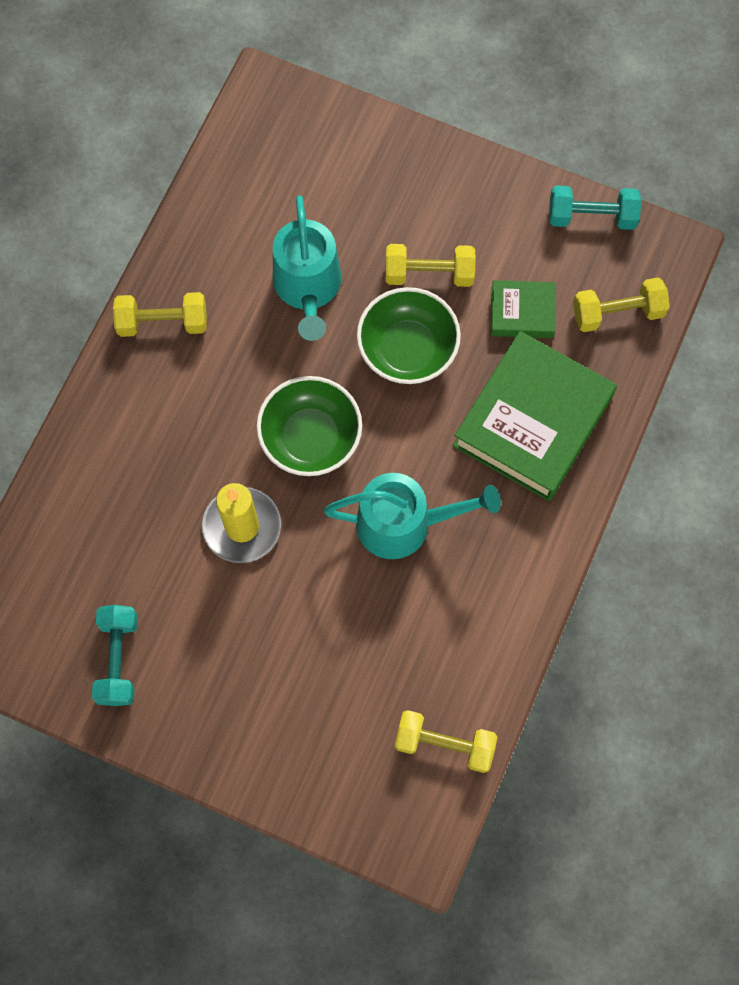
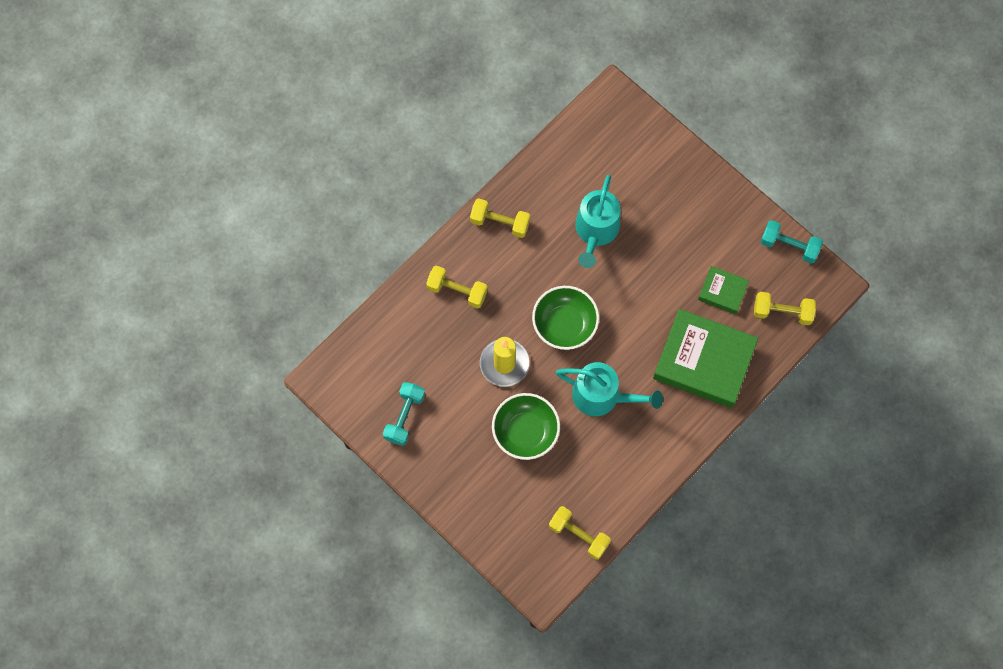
camera: 20 degrees right, 0 degrees up
green bowl [357,287,461,384] -> green bowl moved to [492,393,560,460]
yellow dumbbell [386,244,476,287] -> yellow dumbbell moved to [426,266,488,309]
green book [453,331,617,501] -> green book turned 60 degrees clockwise [653,309,758,408]

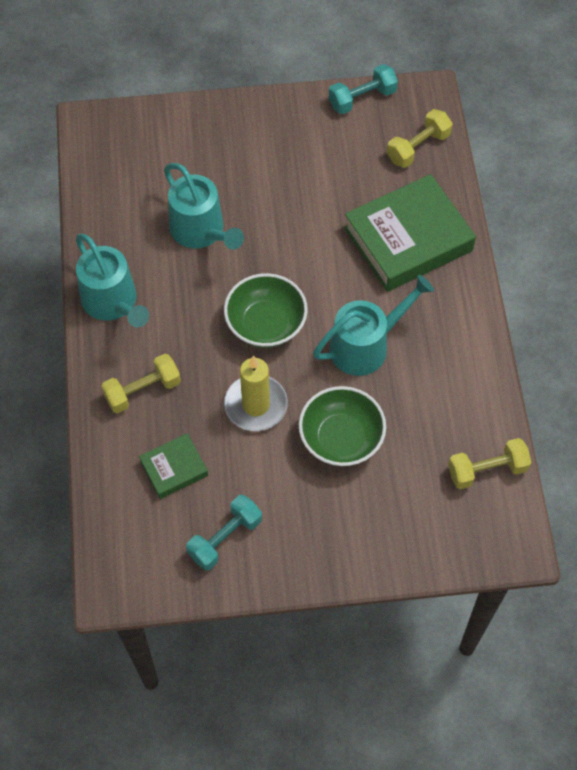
camera: 50 degrees left, 10 degrees down
turquoise dumbbell [383,382,425,446] -> turquoise dumbbell turned 75 degrees clockwise [186,495,262,570]
yellow dumbbell [470,198,530,238] -> turquoise watering can [76,234,149,328]
green book [698,266,749,314] -> green book moved to [139,433,208,499]

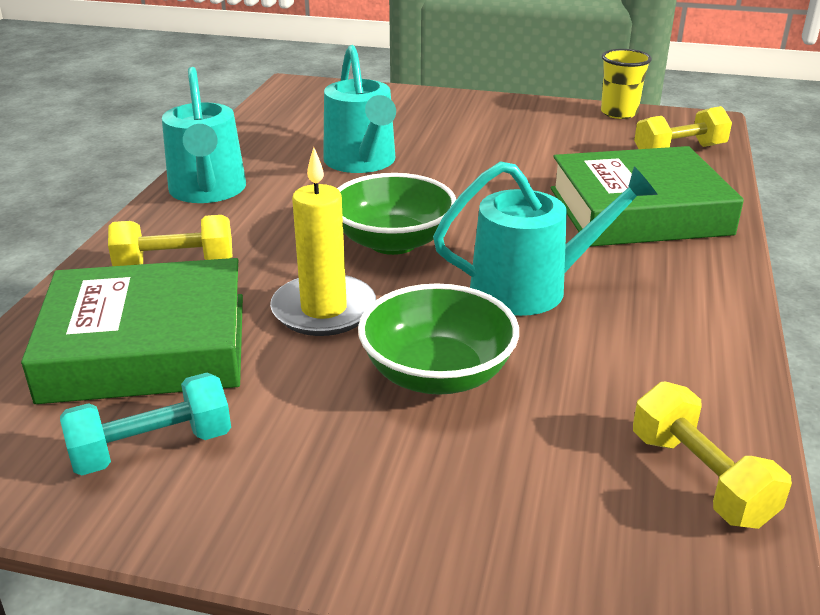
camera: 20 degrees right, 30 degrees down
green book [139,433,208,499] -> green book [21,258,243,404], size x2.03
turquoise dumbbell [329,64,398,114] -> yellow cup [601,49,652,119]
yellow dumbbell [448,438,531,489] -> yellow dumbbell turned 60 degrees clockwise [633,381,792,529]

